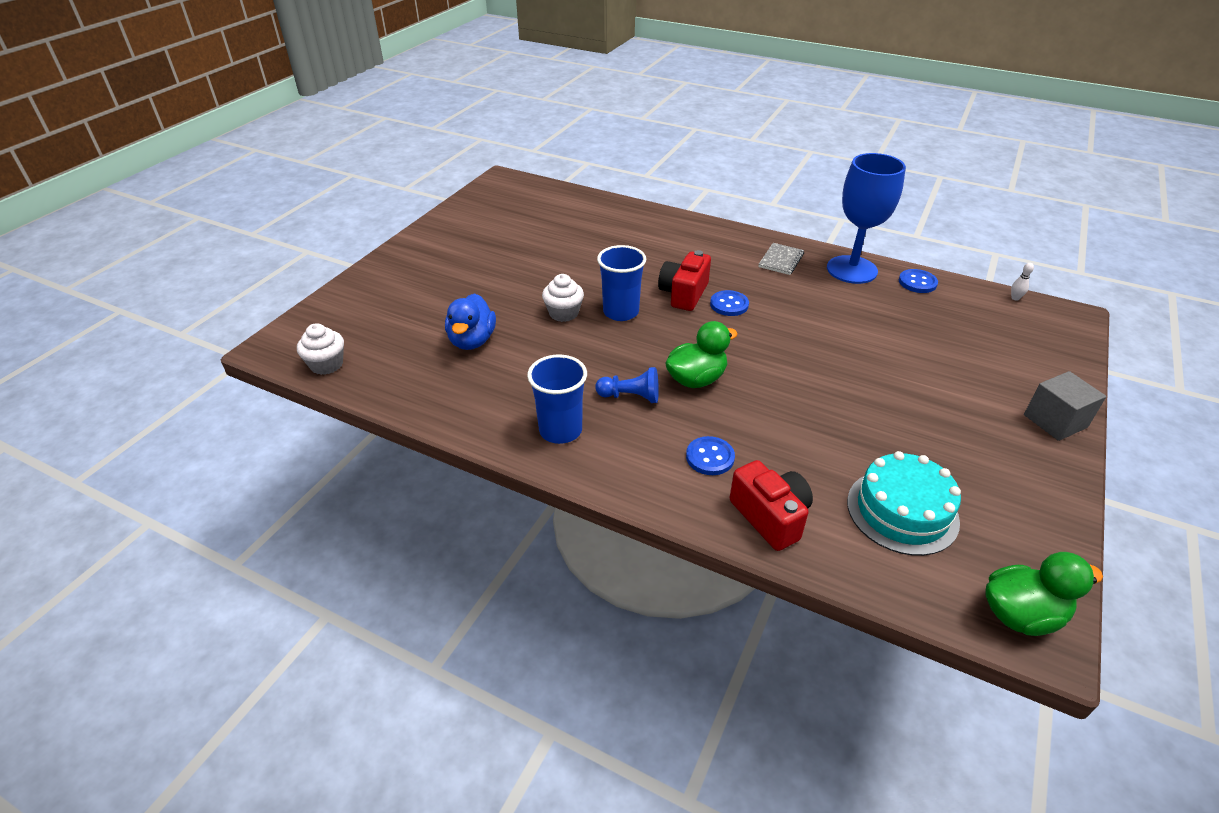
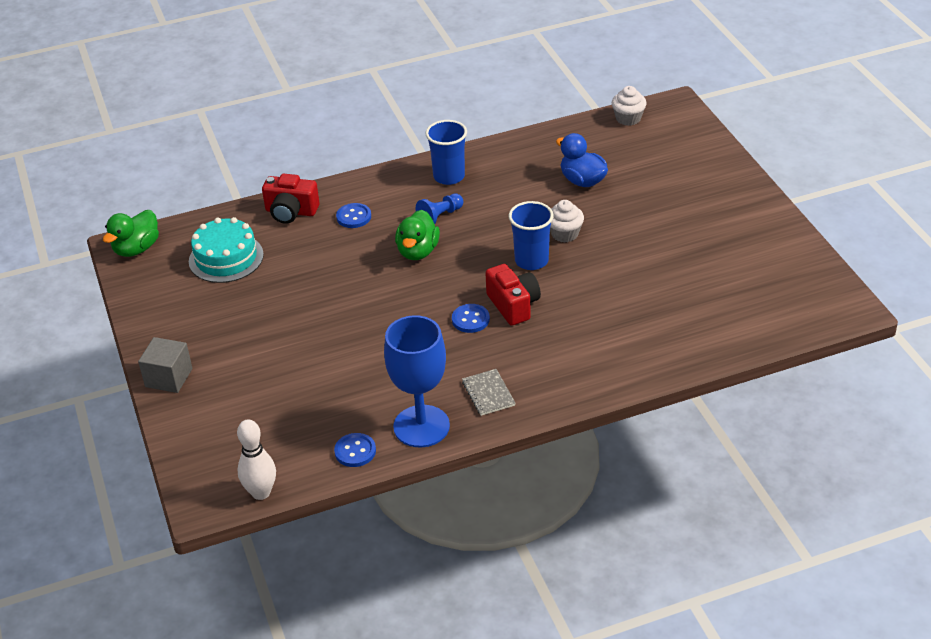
camera: 135 degrees right, 0 degrees up
white bowling pin [1011,263,1034,301] -> white bowling pin [237,419,276,500], size x2.23

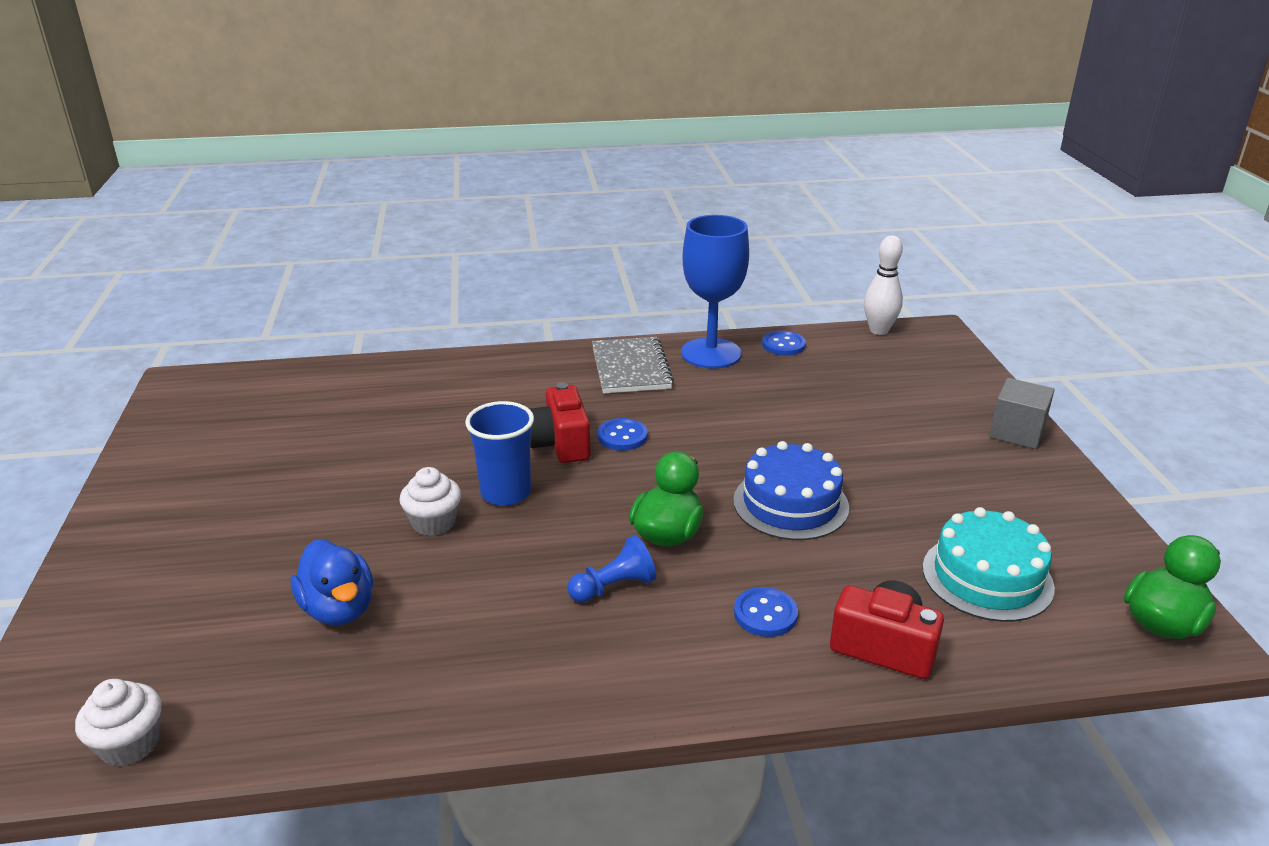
camera: 170 degrees left, 10 degrees down
blue cup [426,120,467,185] -> none
grey notebook [462,369,515,416] -> grey notebook [592,337,674,393], size x1.63
none -> blue cake [733,441,849,540]

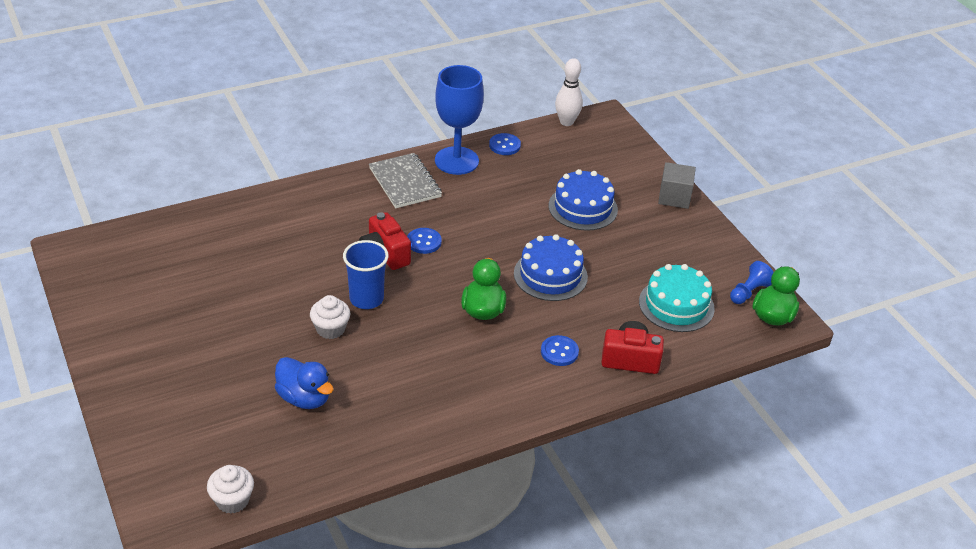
camera: 20 degrees left, 10 degrees up
blue pawn [567,535,656,603] -> blue pawn moved to [730,261,774,304]
none -> blue cake [549,169,618,231]

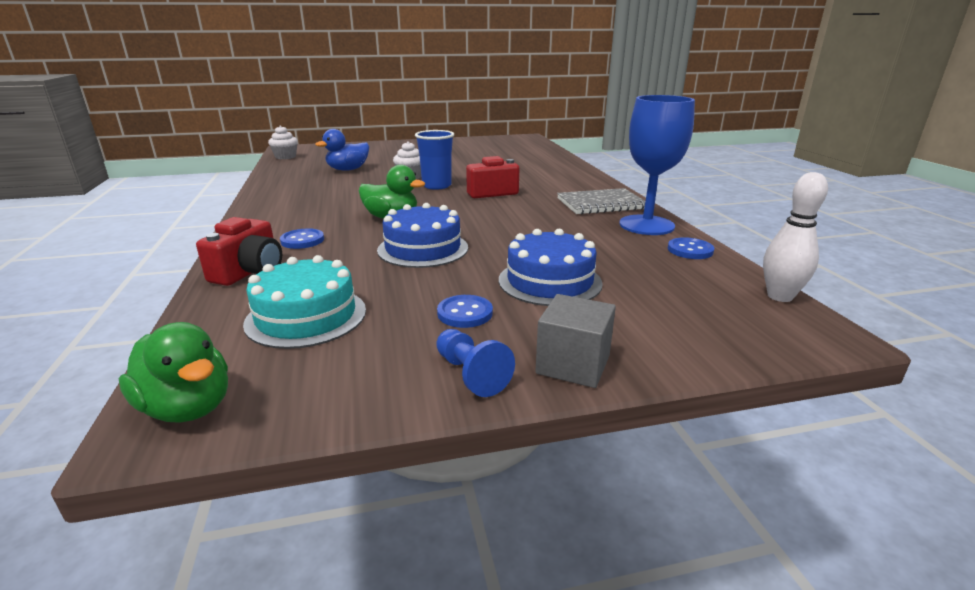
camera: 105 degrees right, 15 degrees down
blue button [407,228,442,254] -> blue button moved to [437,295,493,328]
blue pawn [730,261,774,304] -> blue pawn moved to [436,329,515,397]

